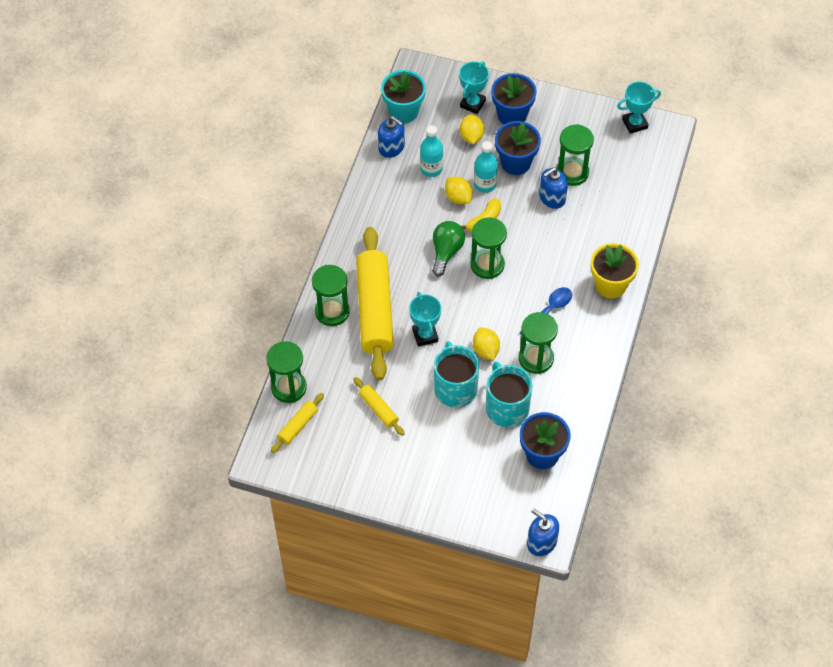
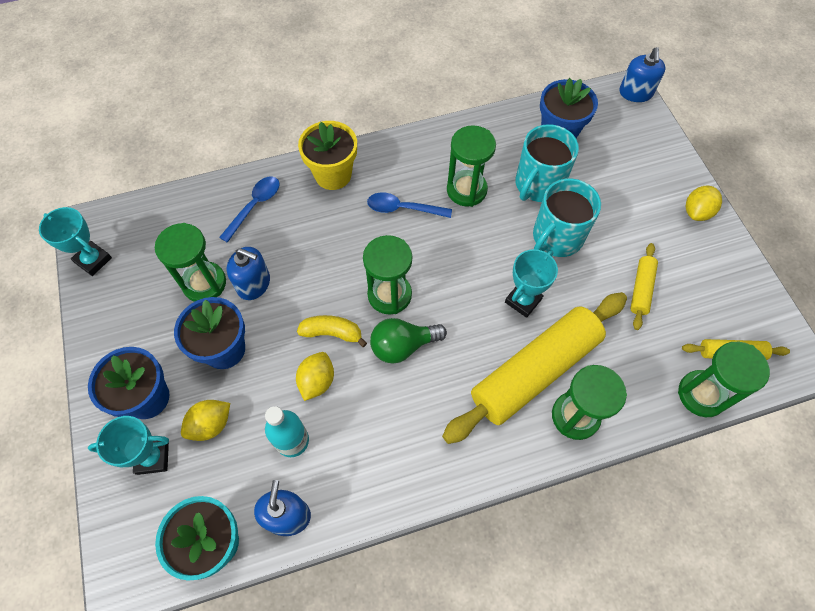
camera: 125 degrees left, 5 degrees up
yellow lemon [473,327,500,360] -> yellow lemon moved to [686,186,722,221]
turquoise bottle [474,141,498,193] -> none
none -> blue spoon [219,177,279,243]

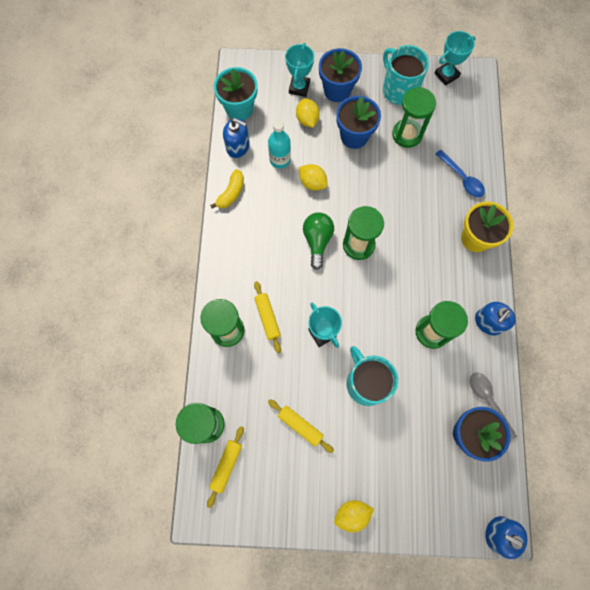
camera: 110 degrees right, 10 degrees up
blue soap dispenser [227,247,270,300] -> blue soap dispenser moved to [475,302,516,335]
yellow banana [297,315,367,347] -> yellow banana moved to [210,169,244,208]
blue spoon [367,192,452,218] -> none
yellow rolling pin [442,292,627,444] -> yellow rolling pin [254,281,281,353], size x0.45
turquoise mug [515,124,579,202] -> turquoise mug moved to [383,45,429,105]
yellow lemon [686,186,722,221] -> yellow lemon turned 75 degrees counterclockwise [334,500,374,532]
none -> grey spoon [470,373,517,441]

